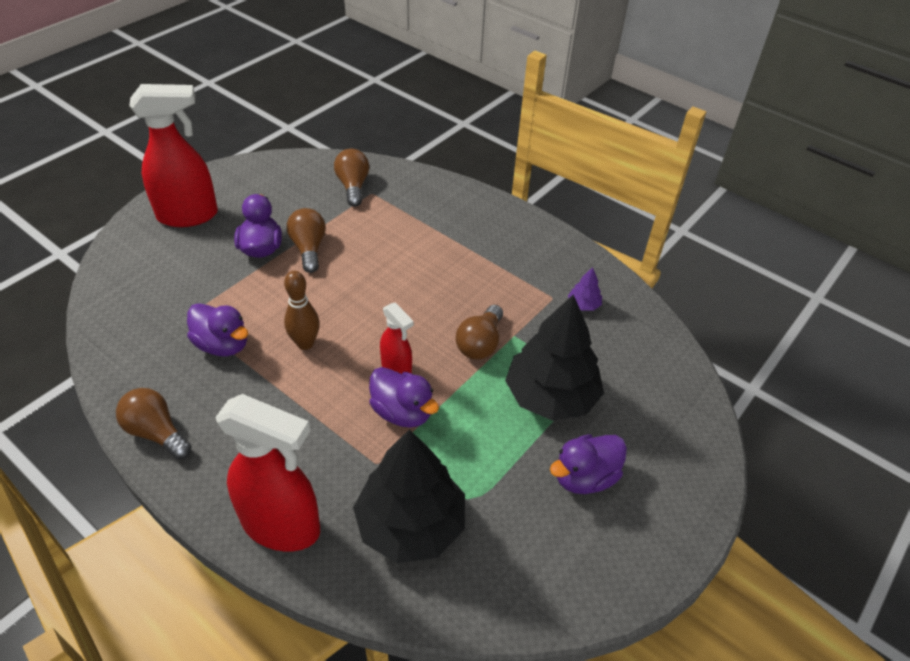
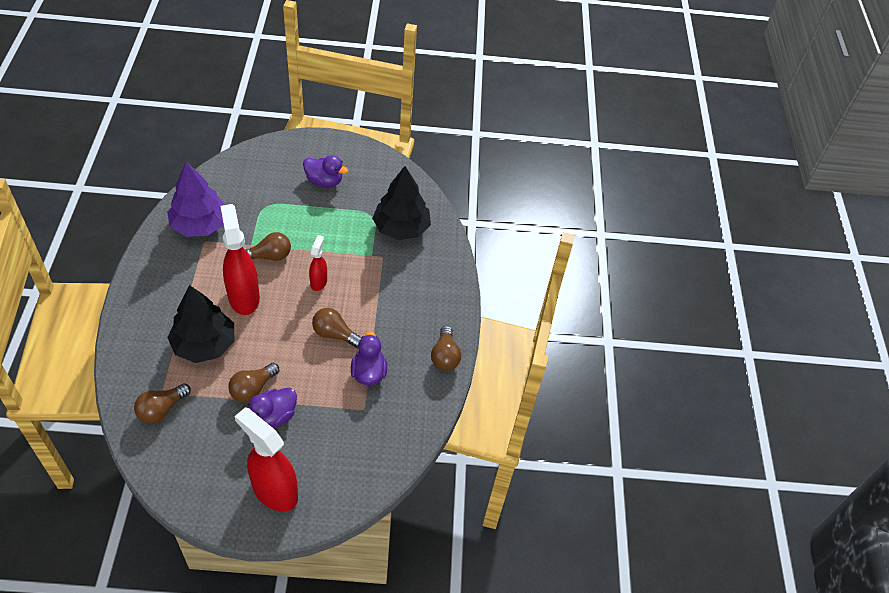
camera: 130 degrees left, 5 degrees up
red spray bottle [215,394,320,552] -> red spray bottle moved to [220,204,260,315]
brown bowling pin [284,271,320,350] -> brown light bulb [312,308,362,348]
purple duck [369,367,439,428] -> none
black tree [505,294,604,421] -> black tree moved to [167,285,234,363]
purple tree [568,267,602,311] -> purple tree [167,161,225,237], size x2.49

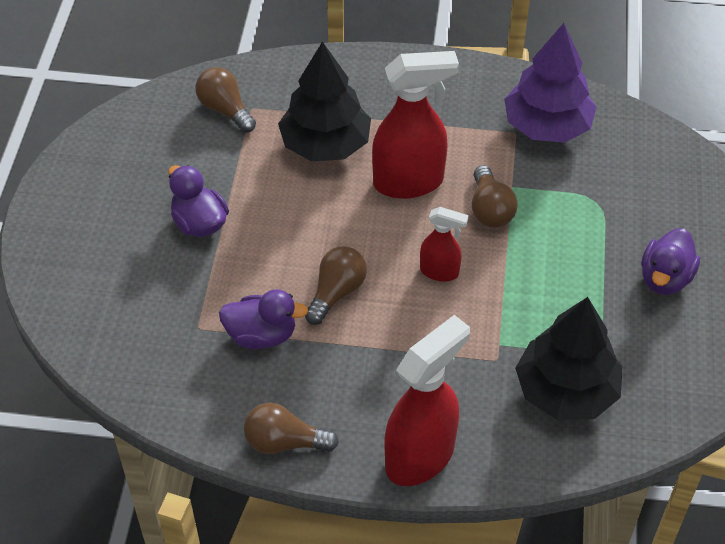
camera: 100 degrees right, 0 degrees up
brown light bulb [229,363,279,403] -> none
red spray bottle [234,407,298,512] -> red spray bottle moved to [385,315,470,486]

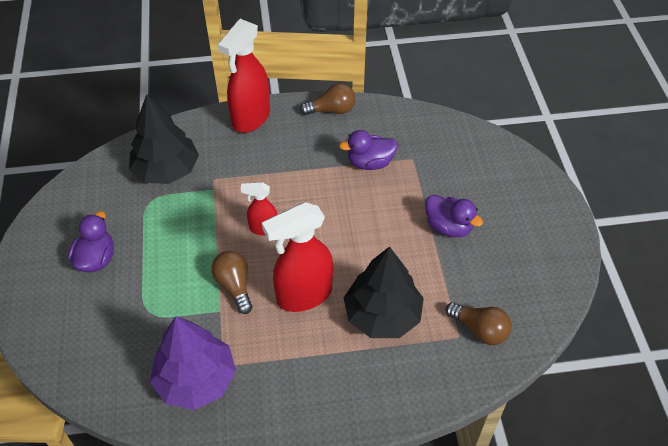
camera: 165 degrees right, 0 degrees up
brown light bulb [305,246,367,325] -> none

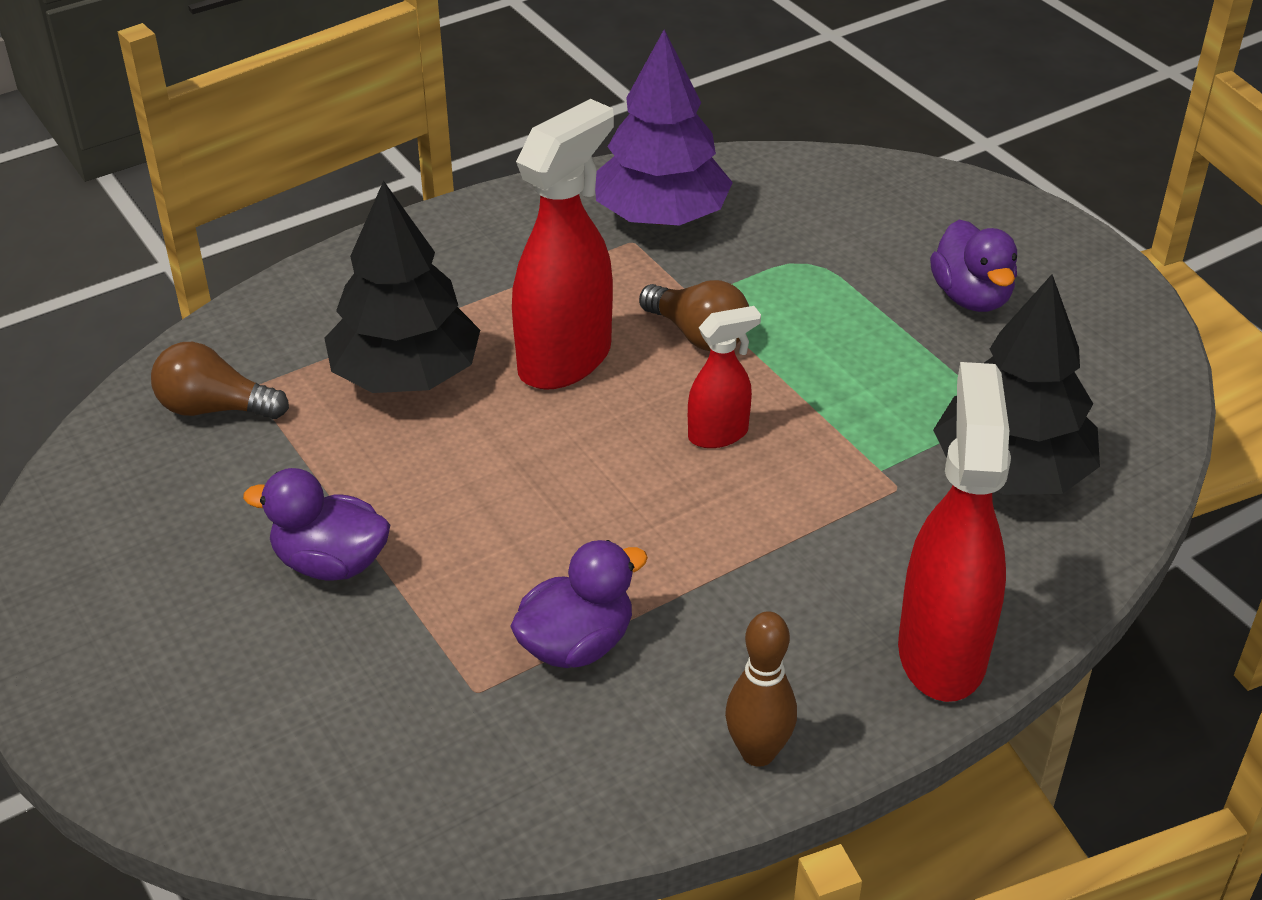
camera: 155 degrees right, 10 degrees down
brown light bulb [300,83,356,115] -> brown bowling pin [725,611,797,767]

